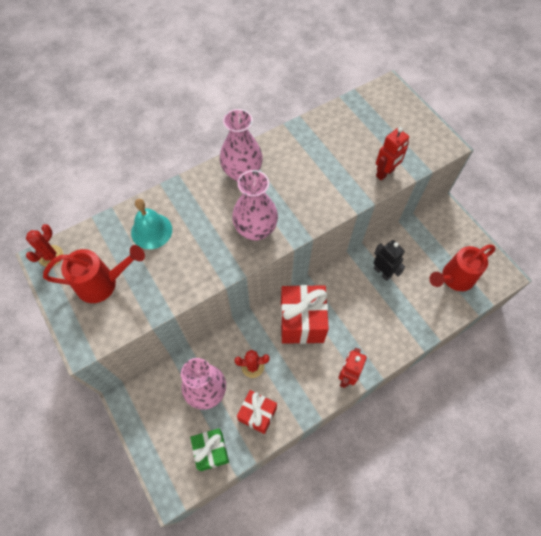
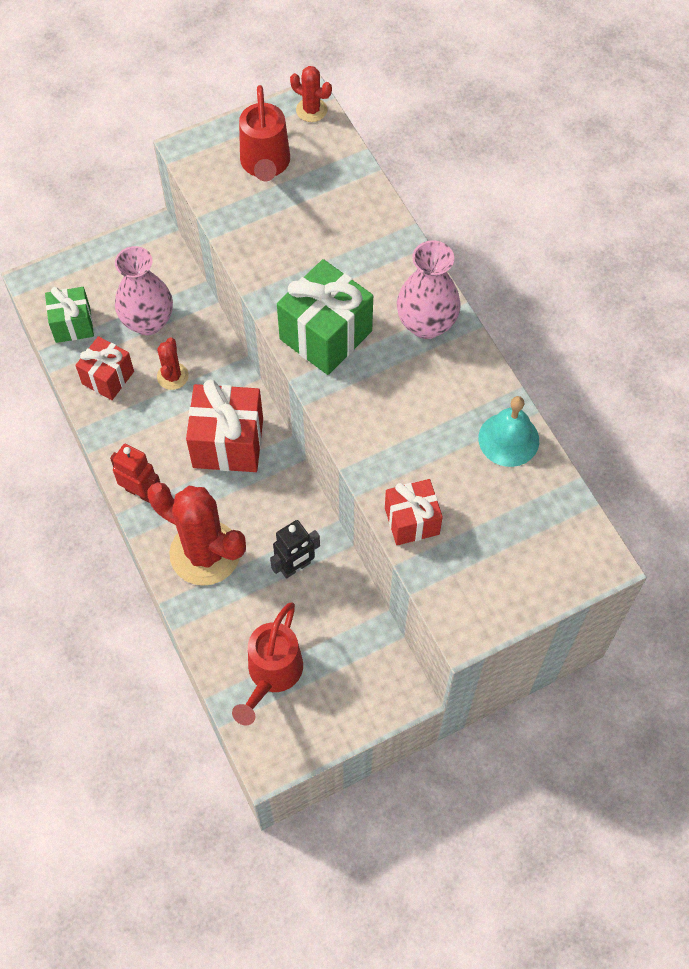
camera: 95 degrees right, 0 degrees up
turquoise bell [131,199,172,249] -> turquoise bell moved to [478,396,539,467]
pink vase [232,170,278,241] -> green gift [277,259,373,375]
red robot [376,127,409,181] -> red gift [385,479,443,545]
red watering can [429,244,496,291] -> red watering can turned 135 degrees counterclockwise [232,602,303,725]
none -> red cactus [147,482,246,586]

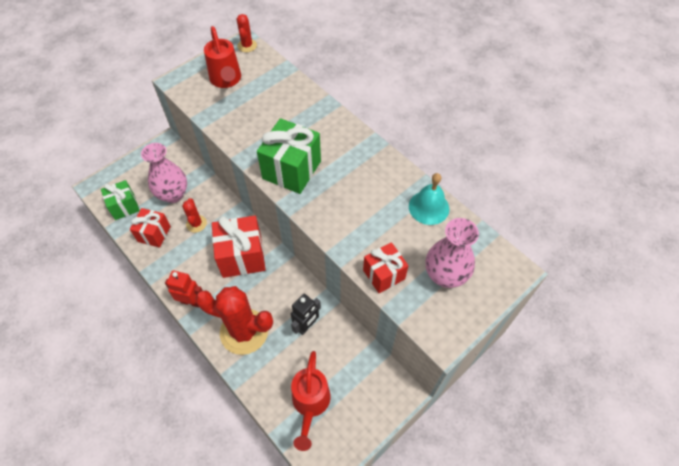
camera: 15 degrees left, 5 degrees down
red cactus [290,66,332,122] -> red cactus turned 75 degrees clockwise [237,14,257,52]
pink vase [397,240,461,339] -> pink vase moved to [426,218,479,288]

